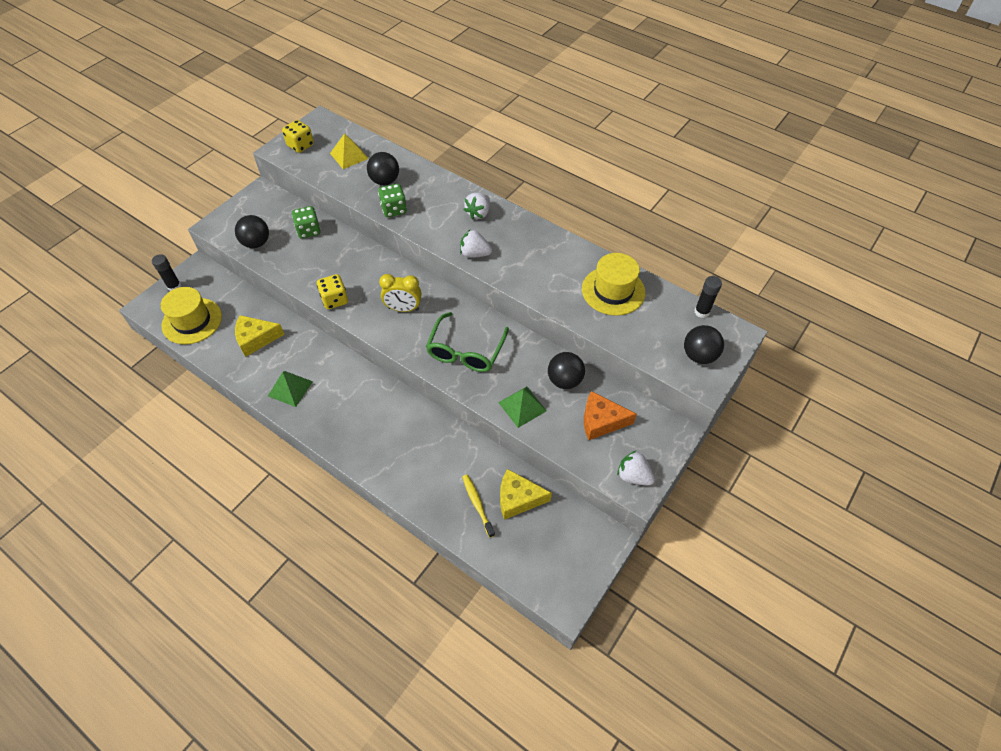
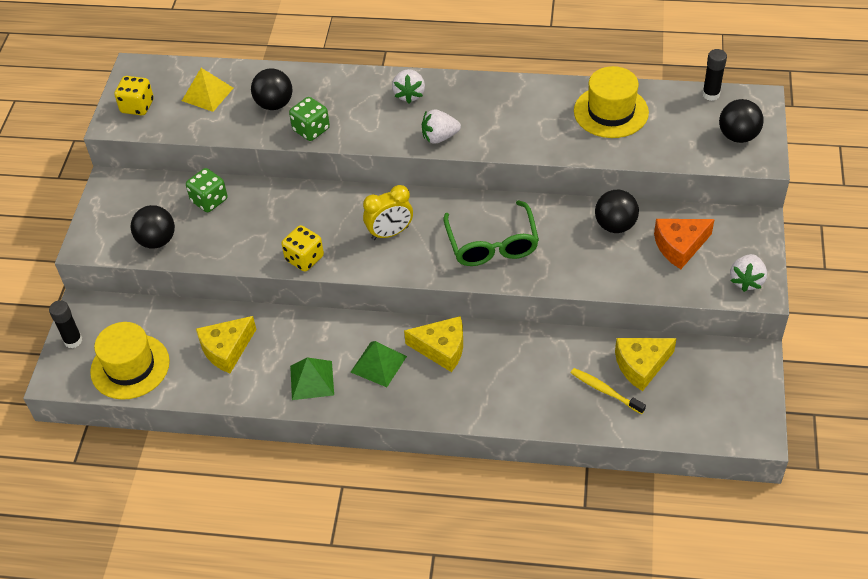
camera: 25 degrees left, 5 degrees down
green pyramid [498,387,547,428] -> green pyramid moved to [351,341,407,387]
white strawberry [617,450,655,485] -> white strawberry turned 75 degrees counterclockwise [730,254,767,292]
none -> yellow cheese [404,316,463,372]

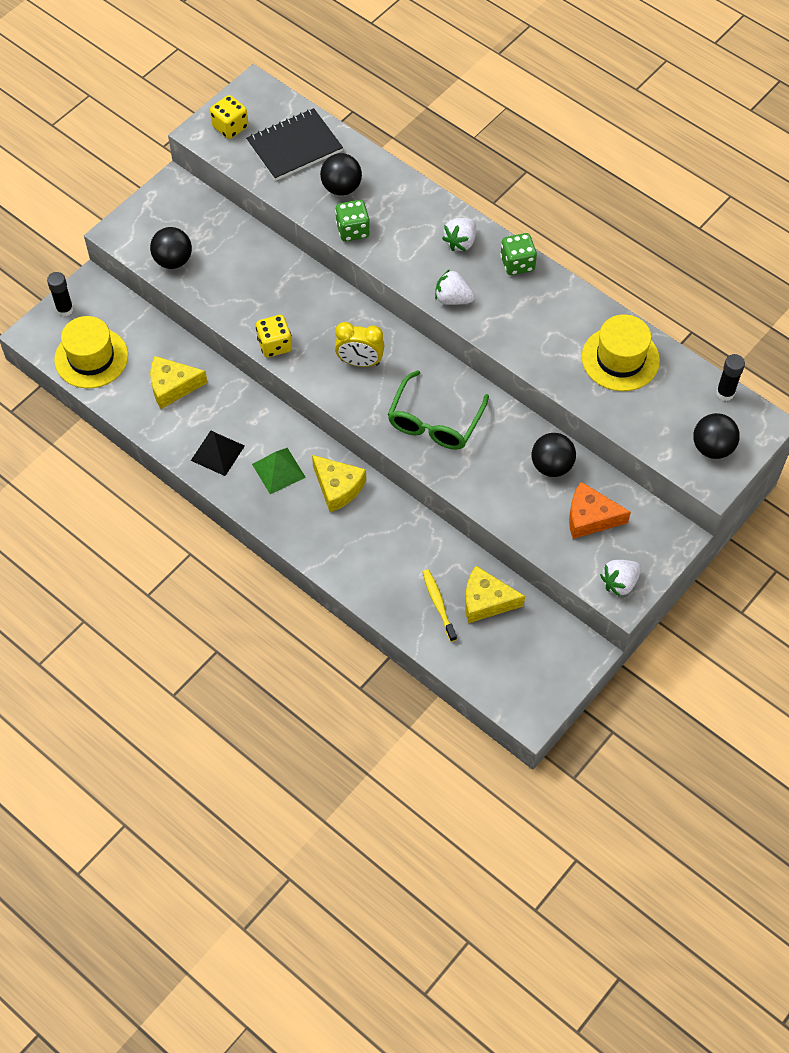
camera: 30 degrees right, 10 degrees up
yellow pyramid [182,68,233,112] -> black notebook [246,108,343,181]
green dice [186,168,227,212] -> green dice moved to [500,233,537,275]
green pyramid [290,357,334,400] -> black pyramid [191,431,245,476]

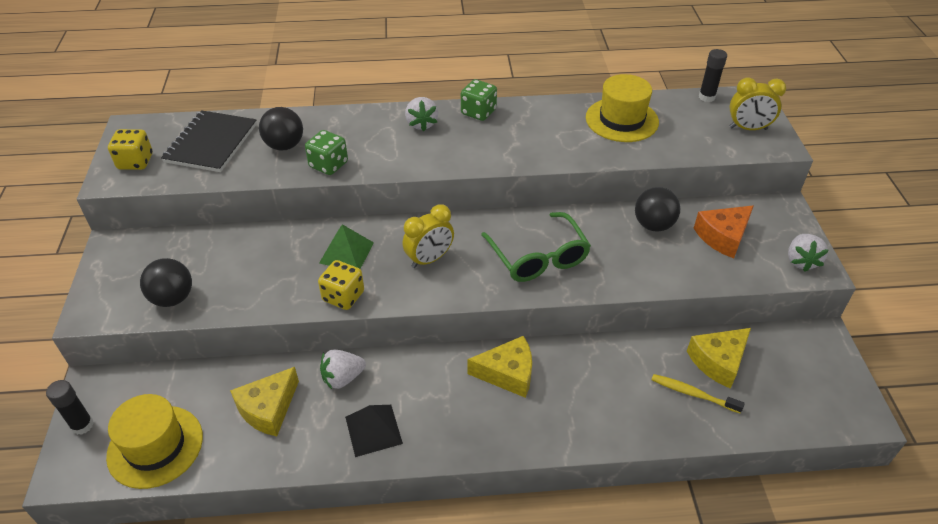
camera: 45 degrees left, 15 degrees down
green pyramid [252,448,306,494] -> green pyramid moved to [319,224,374,269]
white strawberry [435,269,475,305] -> white strawberry moved to [320,349,366,389]
black ball [693,413,740,459] -> yellow clock [730,77,786,130]

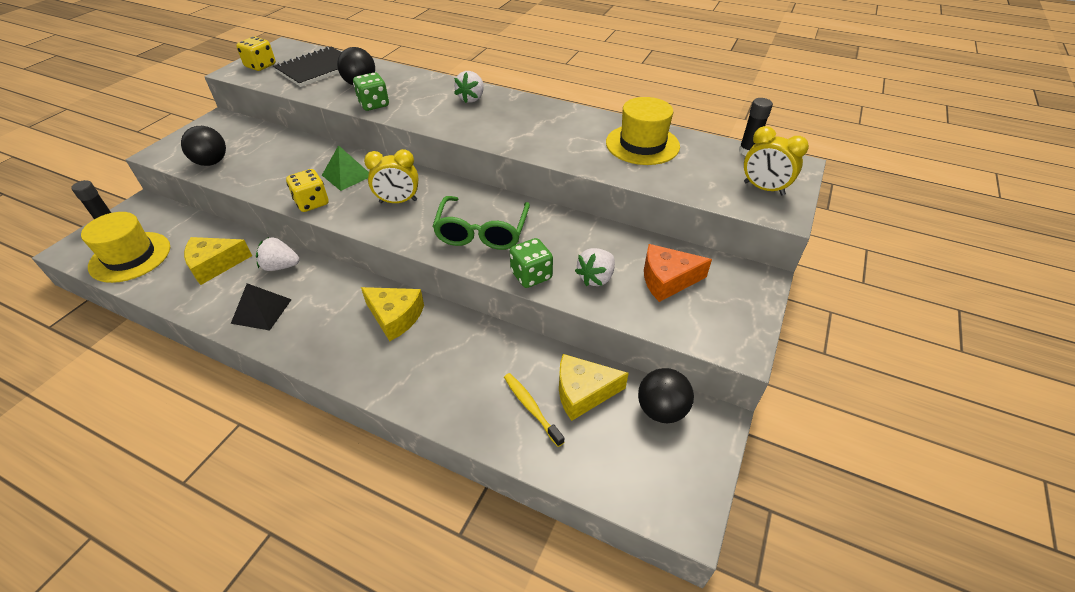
camera: 30 degrees right, 0 degrees up
green dice [461,79,497,121] -> green dice moved to [510,238,553,288]
black ball [635,187,680,232] -> black ball moved to [638,368,694,423]
white strawberry [788,234,829,272] -> white strawberry moved to [575,248,615,286]

